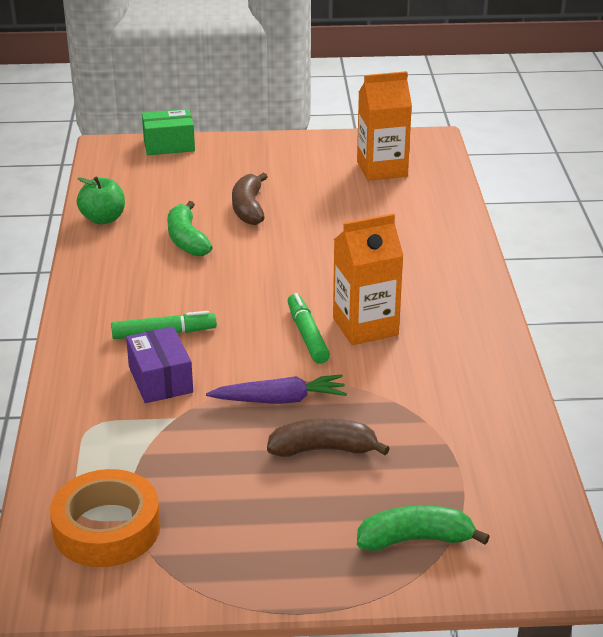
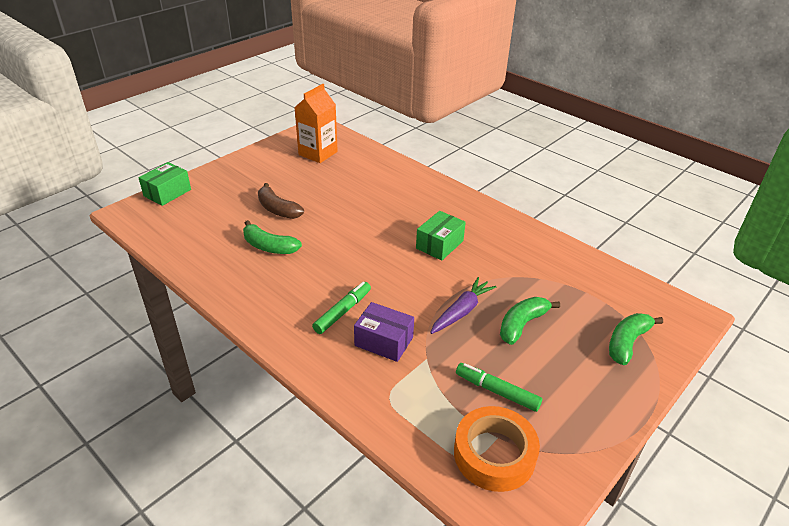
camera: 45 degrees left, 5 degrees up
green apple [77,177,125,224] -> none
brown banana [267,419,390,457] -> green banana [500,297,560,345]
green marker [288,293,330,364] -> green marker moved to [456,363,542,412]
orange carton [333,213,404,345] -> green box [416,211,466,261]

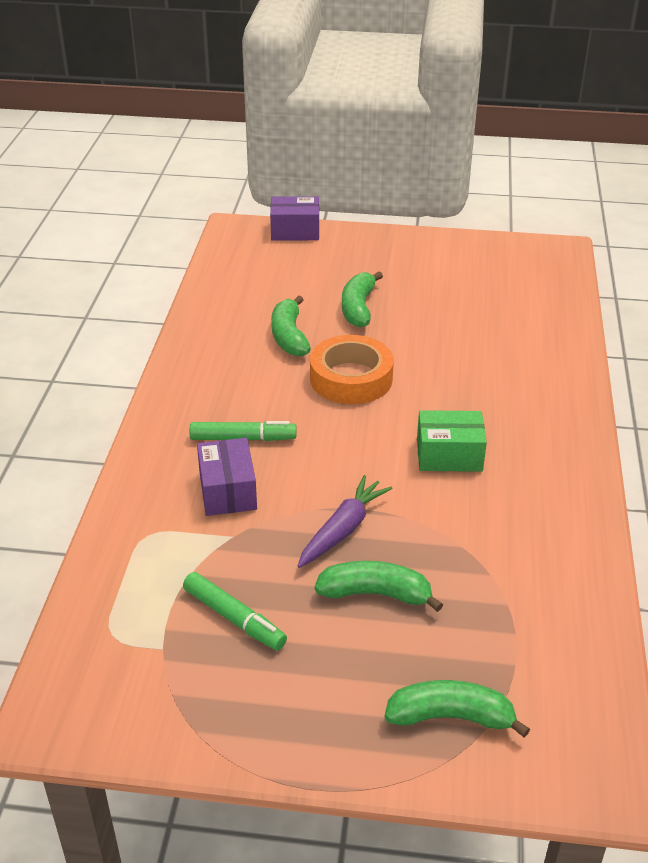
camera: 55 degrees right, 0 degrees up
green box [138,162,191,206] -> purple box [270,196,319,240]
brown banana [258,183,304,219] -> green banana [342,271,383,328]
orange carton [294,84,338,163] -> none
purple carrot [430,277,497,334] -> purple carrot turned 60 degrees counterclockwise [298,475,393,568]
orange tape [454,406,540,492] -> orange tape moved to [310,335,394,404]
green marker [456,363,542,412] -> green marker turned 135 degrees clockwise [183,572,287,651]

